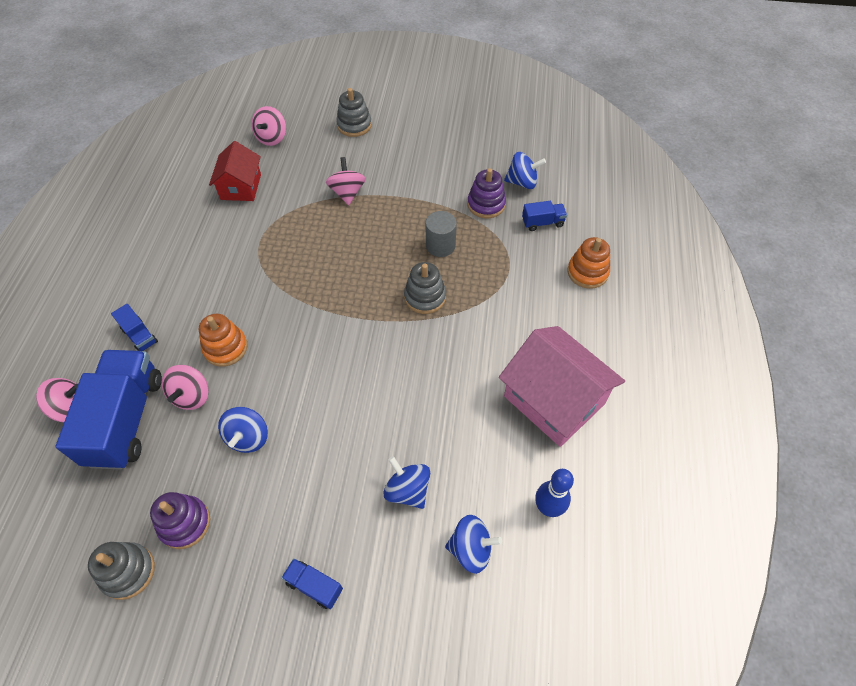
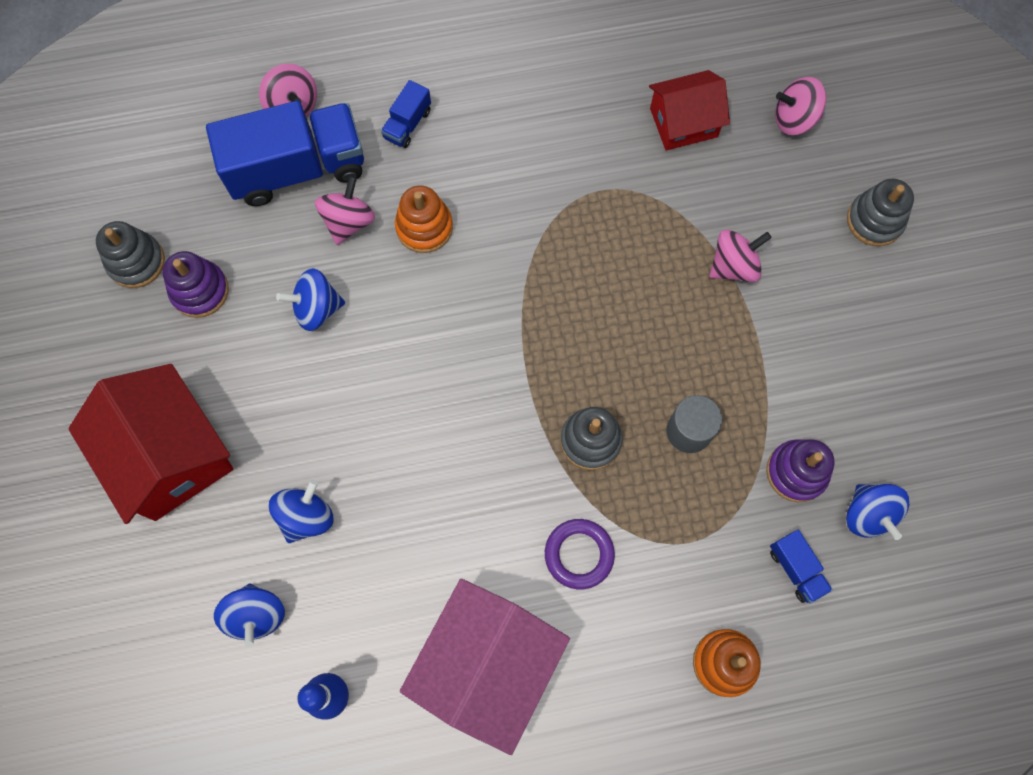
camera: 70 degrees right, 15 degrees up
pink spinning top [162,365,209,410] -> pink spinning top turned 120 degrees clockwise [315,175,375,245]
blue truck [281,558,343,609] -> red house [68,364,233,524]
none -> purple ring [545,519,615,589]

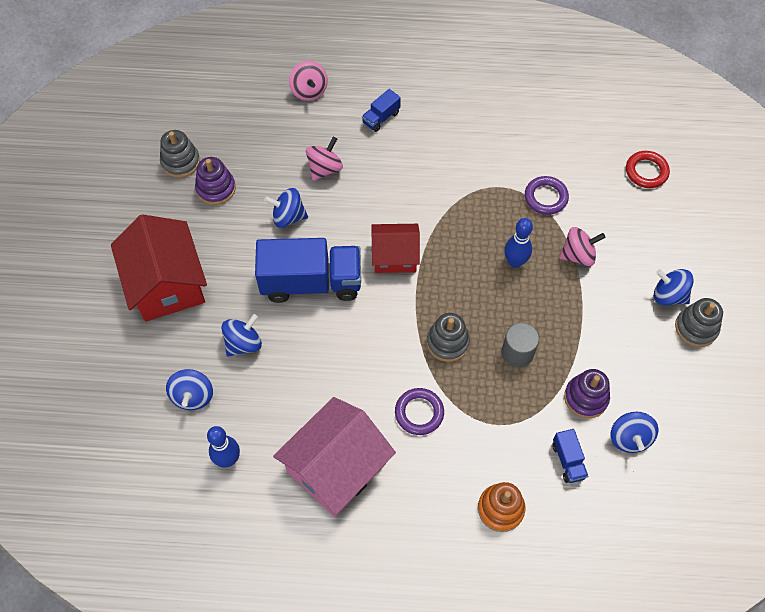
camera: 15 degrees right, 10 degrees down
blue truck [206,101,364,206] -> blue truck moved to [255,238,361,303]
orange stacking toy [395,185,453,253] -> none
red house [649,70,730,151] -> red house moved to [372,224,420,273]
pink spinning top [775,77,826,135] -> red ring [626,151,670,188]
grey stacking toy [847,179,914,246] -> grey stacking toy moved to [675,298,723,347]
none -> blue bowling pin [504,218,533,268]
none -> purple ring [525,176,569,215]
none -> blue spinning top [654,269,694,306]

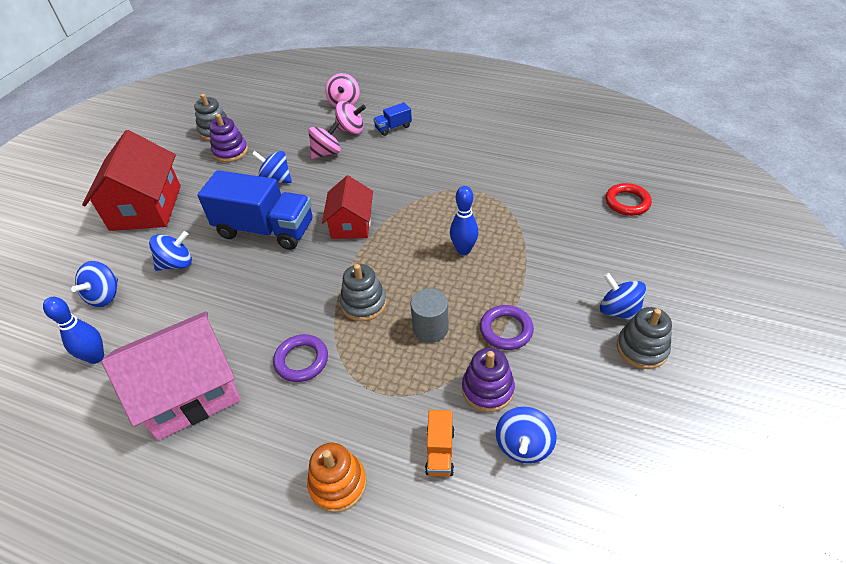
camera: 20 degrees right, 15 degrees down
red house [372,224,420,273] -> red house turned 75 degrees clockwise [322,176,373,239]
purple ring [525,176,569,215] -> purple ring moved to [480,305,534,350]
blue truck [552,429,588,483] -> orange truck [425,410,455,477]
pink spinning top [559,227,605,266] -> pink spinning top moved to [335,101,366,134]

